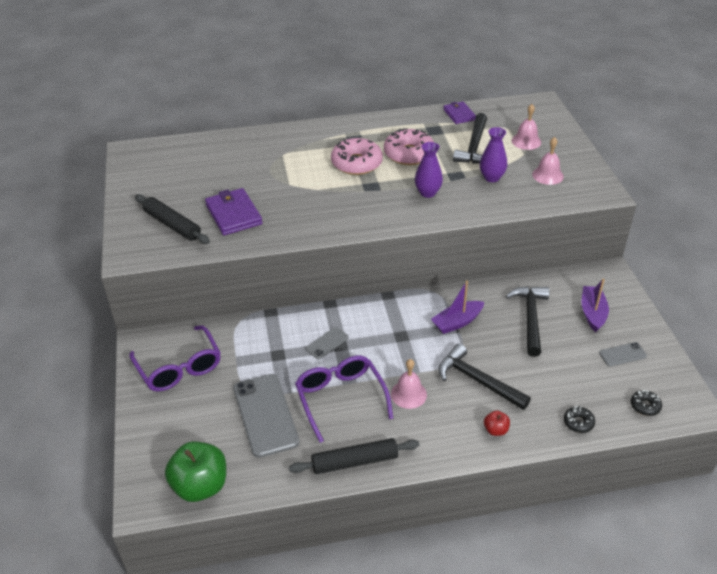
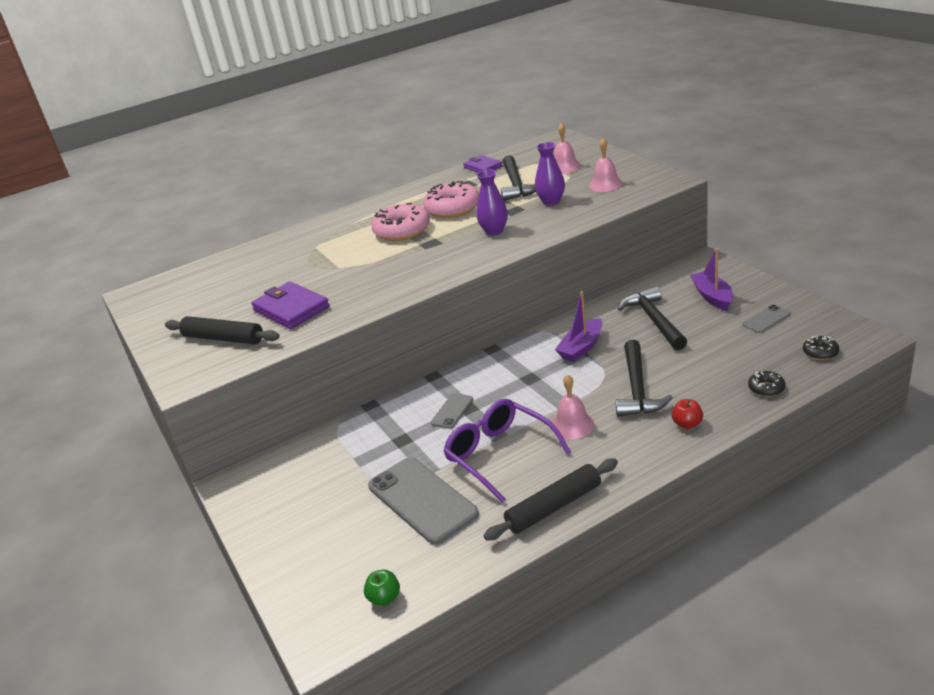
camera: 15 degrees left, 10 degrees down
purple glasses [129,325,221,392] -> none
green apple [165,441,226,502] -> green apple [364,569,400,606], size x0.46
black hammer [439,344,531,410] -> black hammer turned 105 degrees counterclockwise [615,340,673,417]

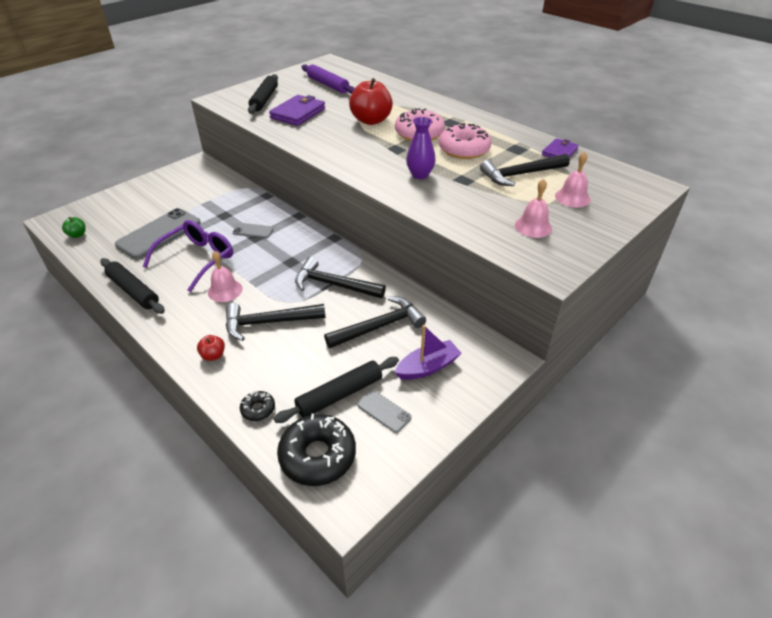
camera: 70 degrees right, 10 degrees up
purple vase [535,142,565,206] -> none
purple boat [555,291,603,362] -> black hammer [295,257,386,298]
black donut [803,336,839,360] -> black donut [277,414,356,486], size x2.07
none -> black rolling pin [274,357,399,423]
none -> purple rolling pin [302,64,355,94]
none -> red apple [349,78,393,125]

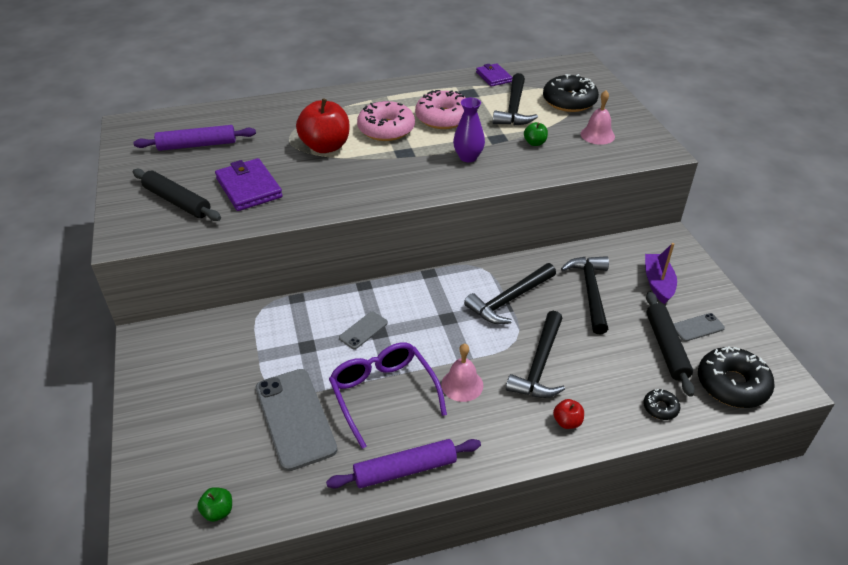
camera: 60 degrees left, 0 degrees up
black rolling pin [100,258,165,314] -> purple rolling pin [326,439,481,489]
pink bell [555,151,590,207] -> black donut [543,74,599,112]
none -> green apple [524,122,548,146]

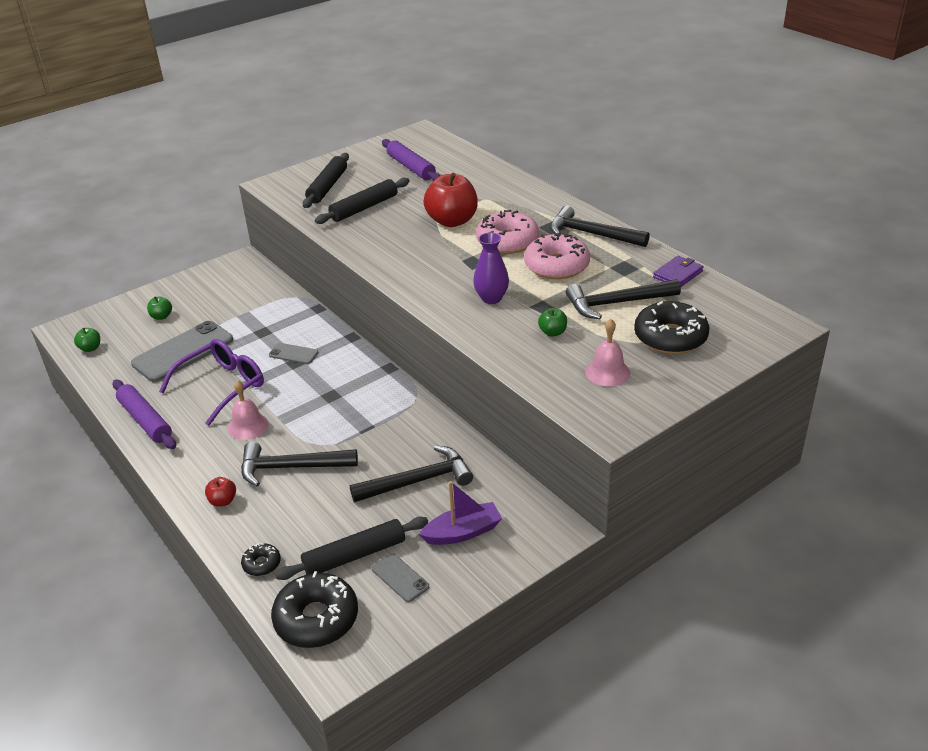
camera: 70 degrees right, 5 degrees down
purple wallet [215,158,283,211] -> black rolling pin [315,178,410,224]
black hammer [464,263,556,324] -> black hammer moved to [550,206,650,247]
none -> green apple [147,296,172,320]

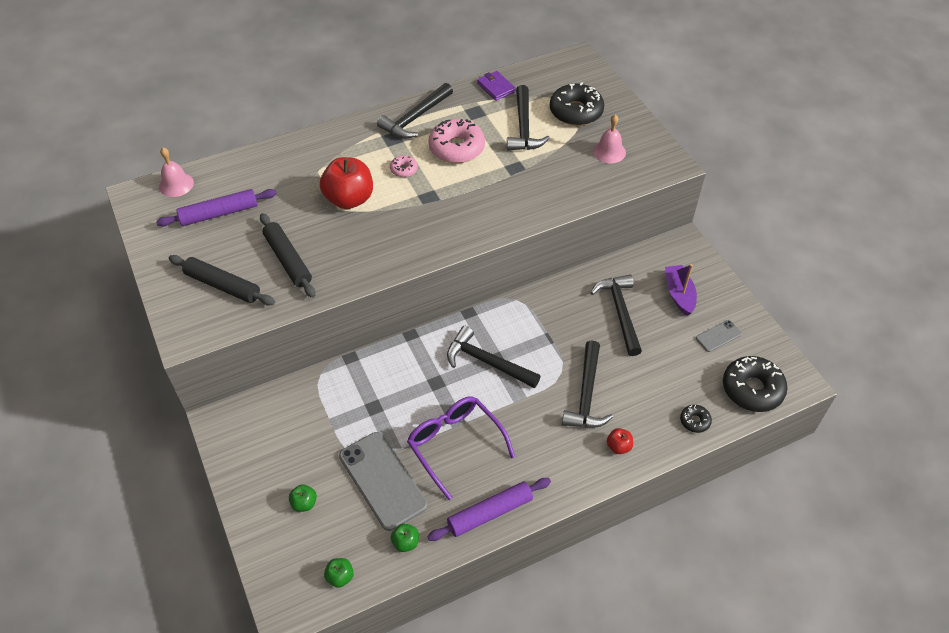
camera: 80 degrees left, 15 degrees up
pink bell [228,380,269,440] -> pink bell moved to [159,148,194,197]
grey phone [269,343,318,364] -> none
black rolling pin [275,517,428,580] -> none
purple vase [473,232,509,304] -> none
pink donut [476,210,539,254] -> pink donut [390,155,418,177], size x0.48
green apple [538,308,567,337] -> green apple moved to [391,523,419,552]
none -> black hammer [447,326,541,388]

